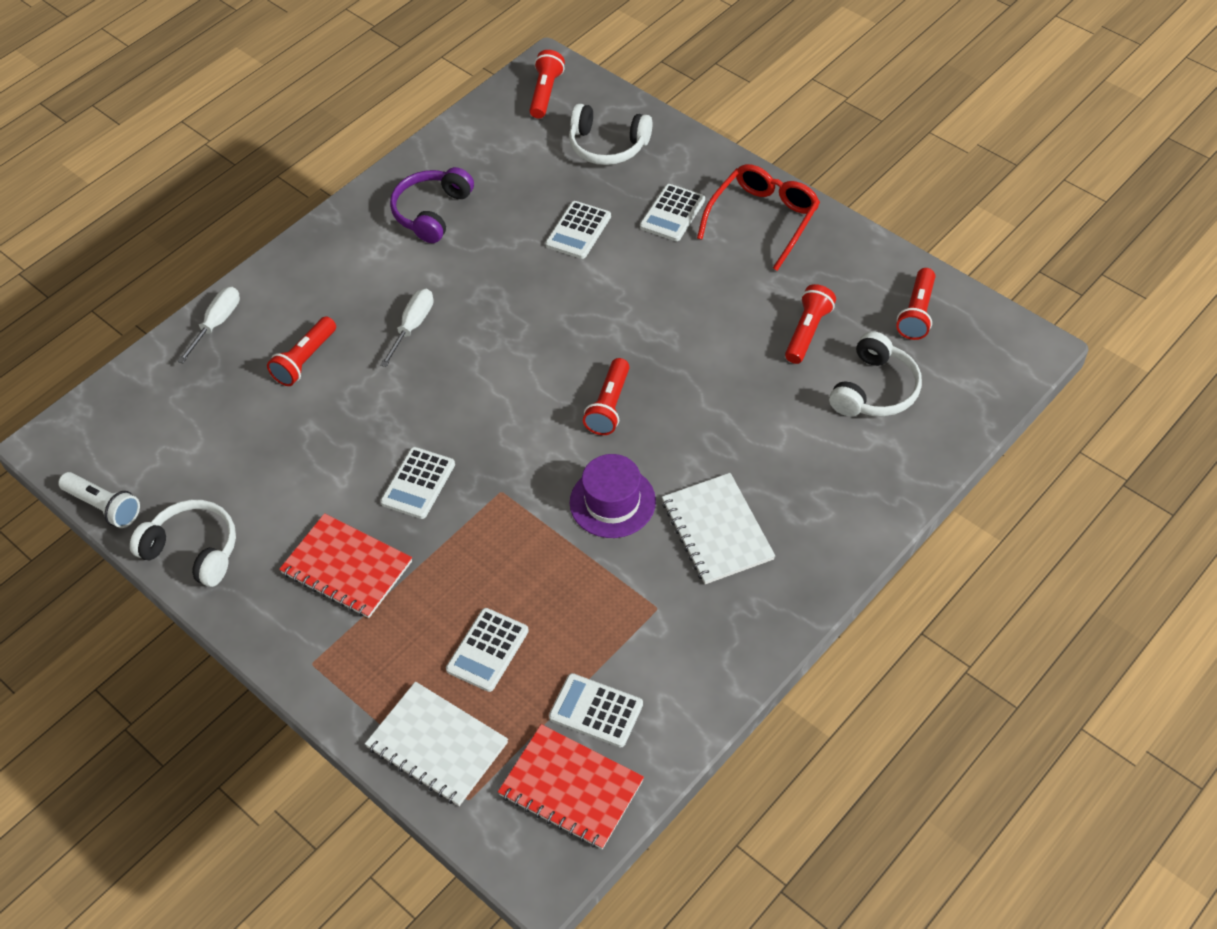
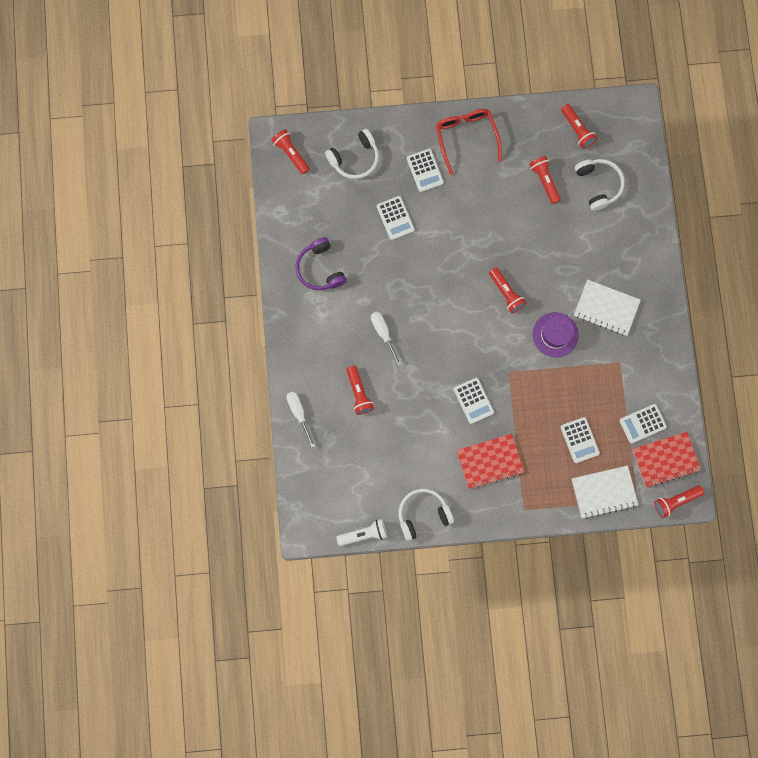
camera: 50 degrees left, 25 degrees up
none -> red flashlight [654,485,704,518]

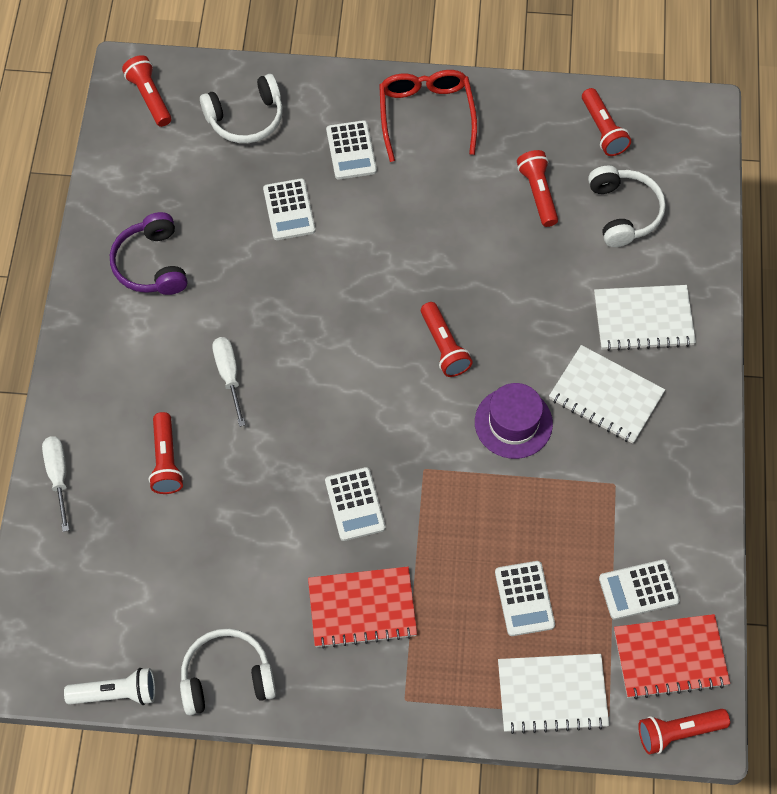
camera: 10 degrees right, 15 degrees down
none -> white notebook [594,285,696,351]

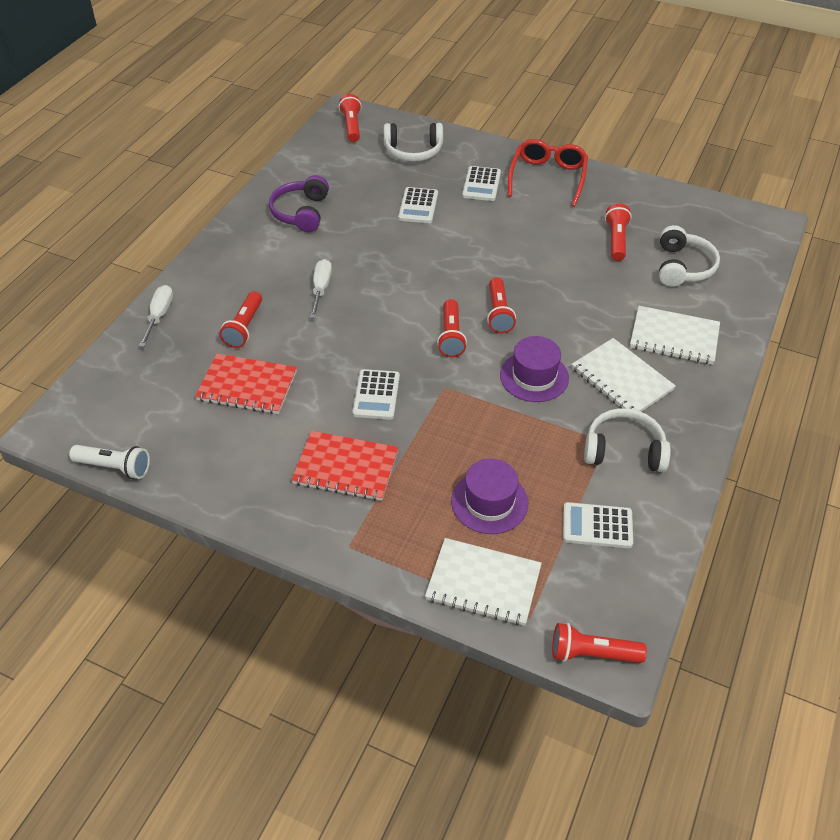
camera: 20 degrees right, 15 degrees down
white headphones [180,628,276,715] -> white headphones moved to [584,408,671,472]
white calculator [495,561,555,636] -> purple hat [451,459,528,534]
red flashlight [582,88,631,156] -> red flashlight moved to [437,299,467,357]
red notebook [614,614,730,699] -> red notebook moved to [195,354,297,414]

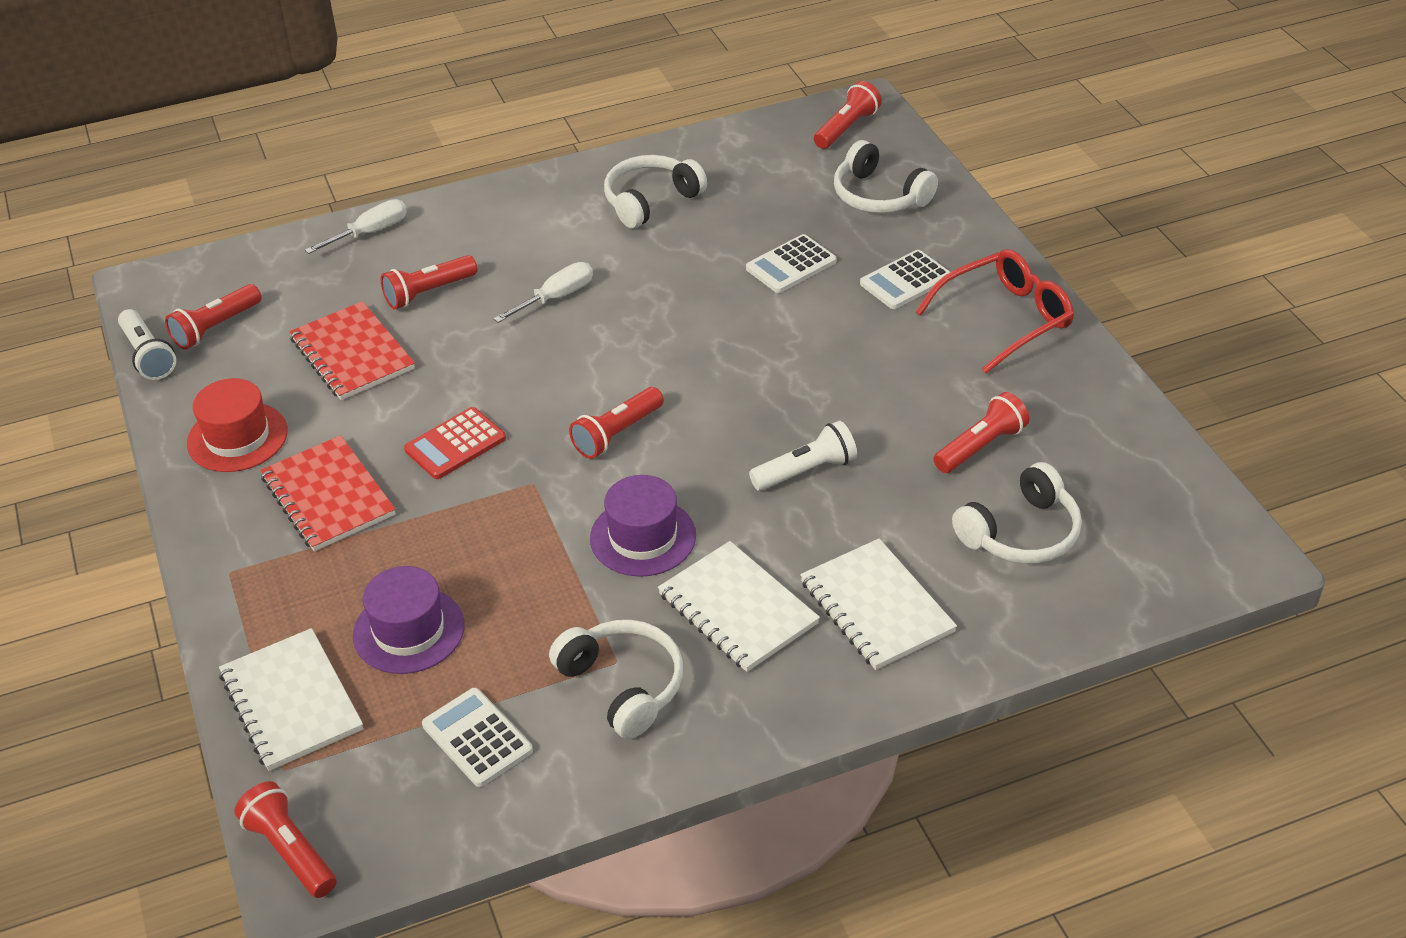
camera: 45 degrees right, 5 degrees down
purple headphones [269,175,329,232] -> white headphones [604,155,707,228]
white calculator [352,369,400,420] -> red calculator [404,407,506,479]
red flashlight [487,277,516,333] -> red flashlight moved to [165,284,261,350]
white notebook [572,338,676,412] -> white notebook turned 45 degrees counterclockwise [658,541,820,672]
none -> red hat [187,378,288,472]
none -> white flashlight [749,421,857,491]

